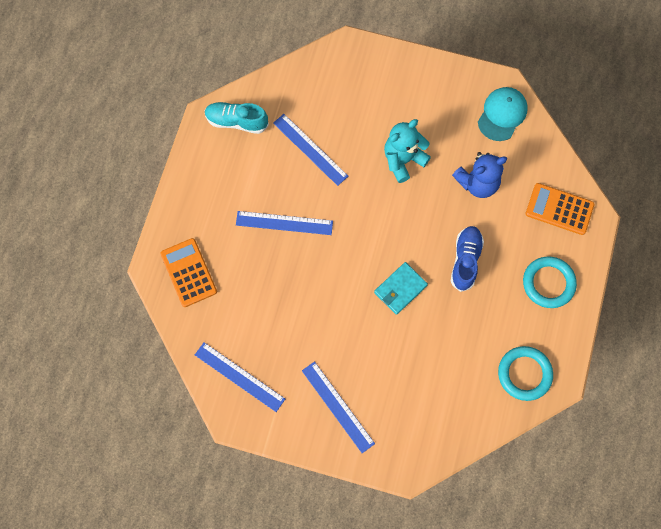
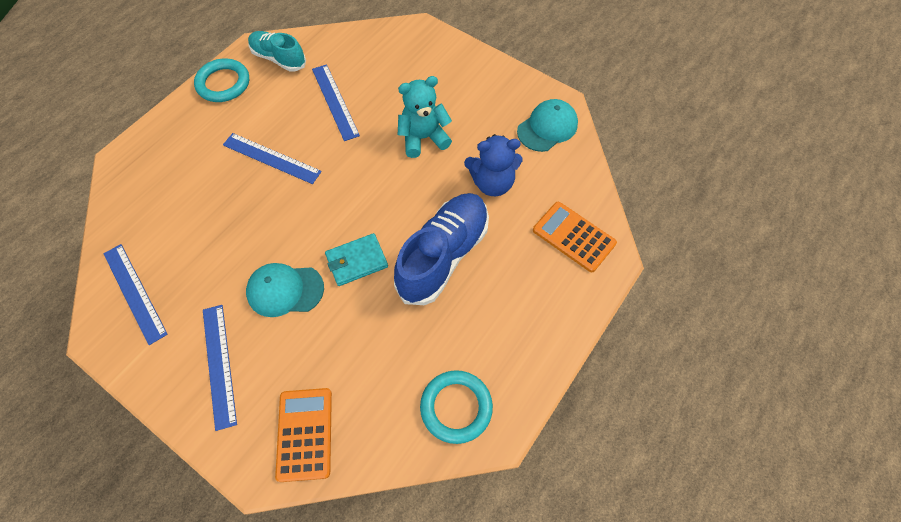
camera: 20 degrees right, 10 degrees down
orange calculator [160,238,217,307] -> orange calculator moved to [275,388,332,482]
blue shoe [451,226,484,292] -> blue shoe [394,193,489,305], size x1.63
turquoise ring [523,257,577,308] -> turquoise ring moved to [194,59,249,102]
none -> turquoise cap [246,263,324,317]

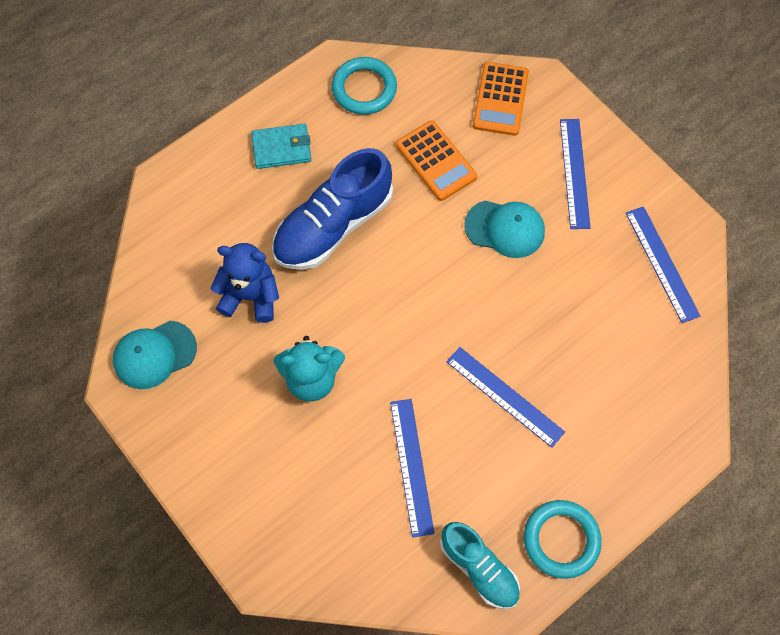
camera: 165 degrees left, 5 degrees up
turquoise wallet [325,233,388,286] -> turquoise wallet moved to [251,124,311,169]
orange calculator [533,202,617,272] -> orange calculator moved to [396,120,477,201]

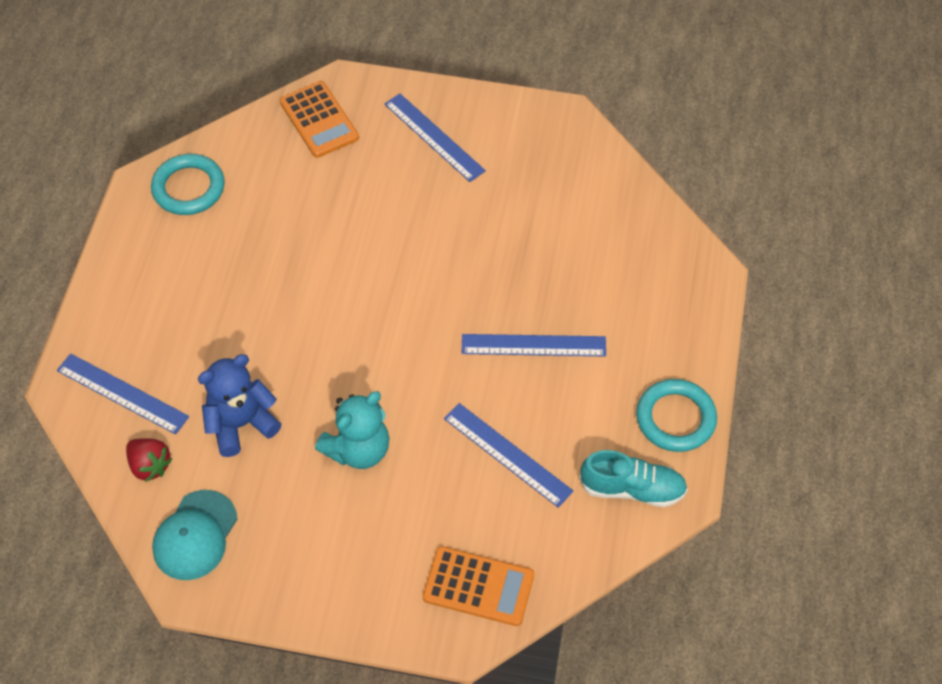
camera: 40 degrees left, 10 degrees down
turquoise wallet [251,124,311,169] -> none
blue shoe [272,148,393,270] -> none
orange calculator [396,120,477,201] -> orange calculator moved to [423,546,534,626]
turquoise cap [464,201,545,258] -> none
blue ruler [626,206,700,323] -> blue ruler moved to [57,353,189,434]
none -> red strawberry [126,438,173,482]

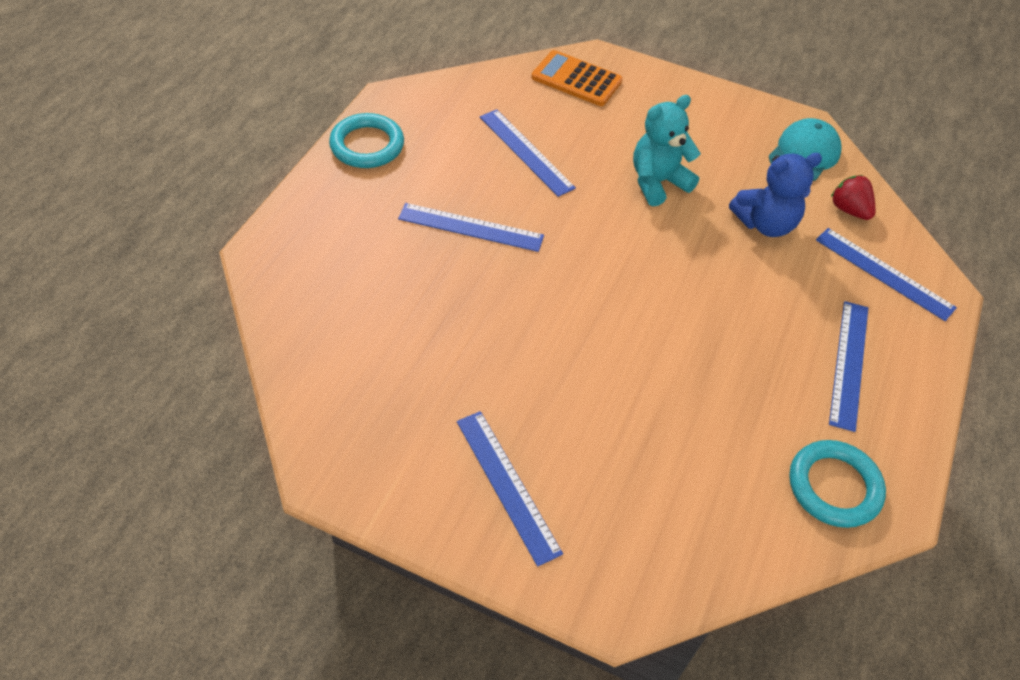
camera: 170 degrees left, 5 degrees down
orange calculator [280,81,359,158] -> none
turquoise shoe [579,450,688,507] -> none
none -> blue ruler [829,301,868,432]

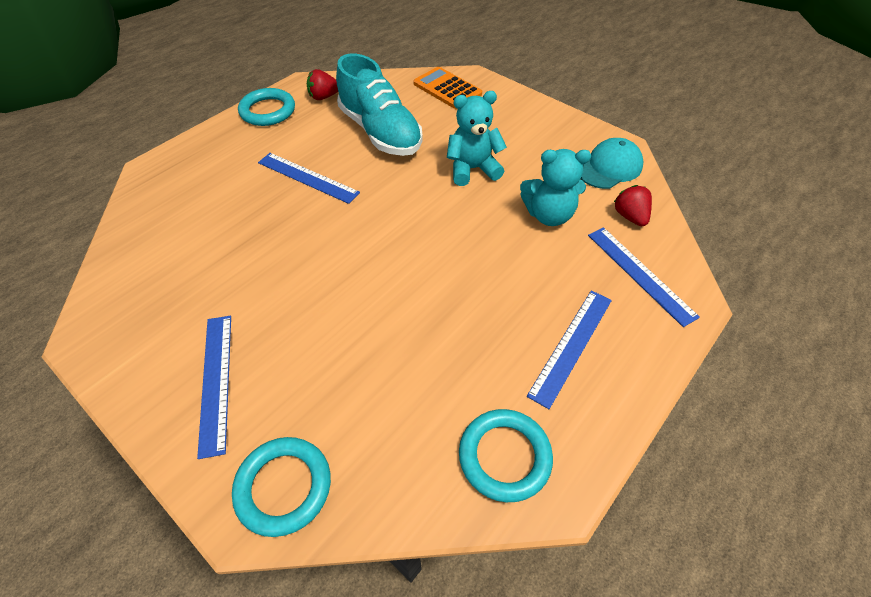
camera: 20 degrees right, 0 degrees up
blue ruler [480,109,576,197] -> turquoise shoe [336,54,423,156]
blue teddy bear [729,153,822,237] -> turquoise teddy bear [520,149,591,226]
none -> turquoise ring [232,437,331,537]
none -> red strawberry [307,69,338,100]

